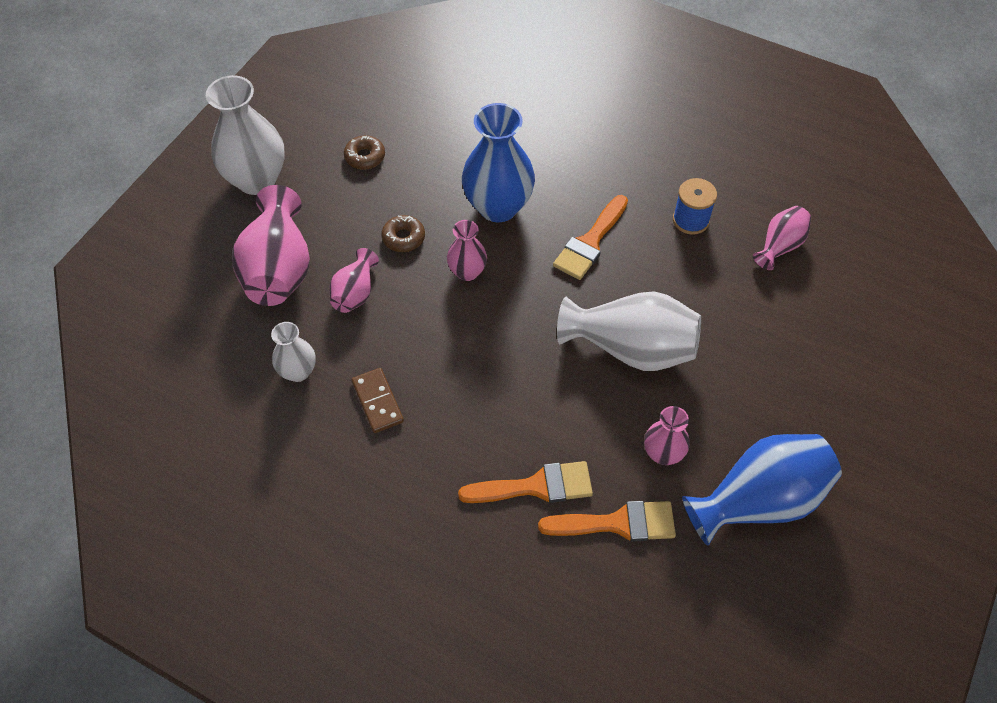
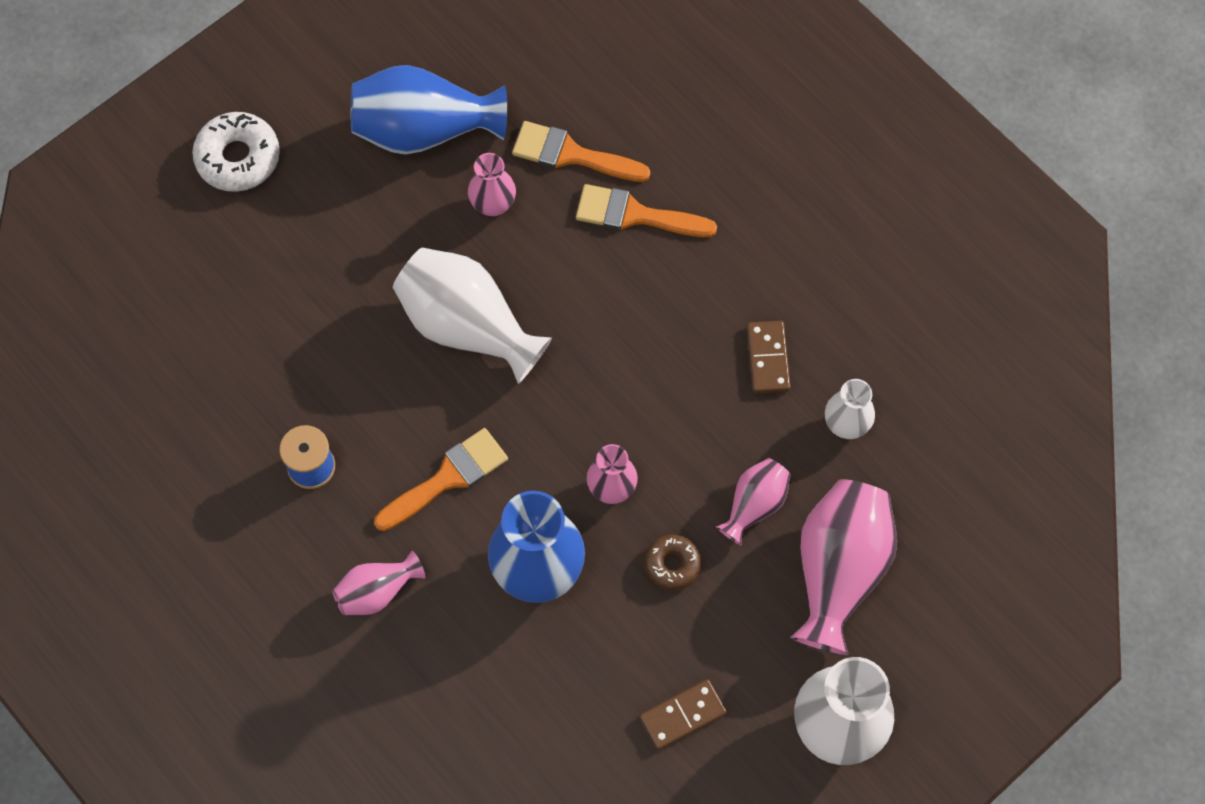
camera: 160 degrees left, 10 degrees up
brown donut [344,135,385,170] -> brown domino [640,679,727,750]
pink vase [753,206,811,270] -> pink vase moved to [332,550,425,616]
none -> white donut [192,112,280,192]

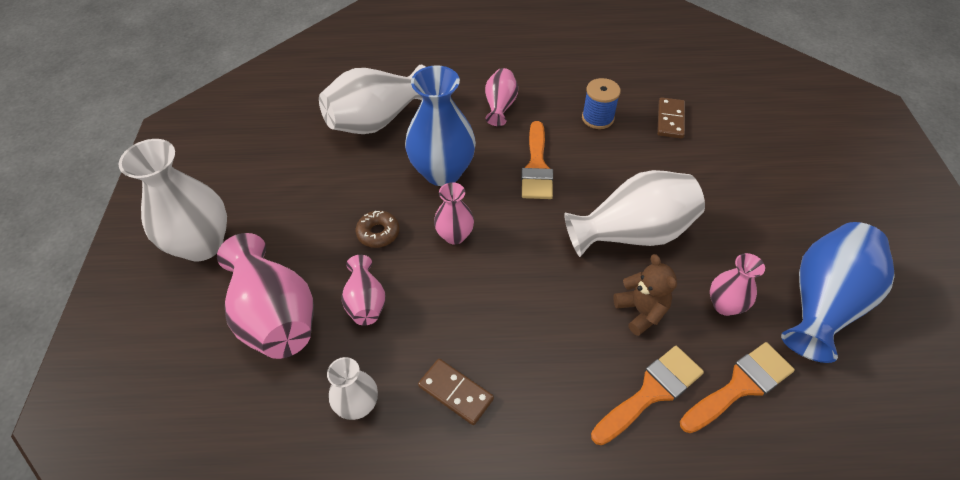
camera: 130 degrees right, 15 degrees down
white donut [192,112,280,192] -> none
brown domino [640,679,727,750] -> brown domino moved to [657,97,685,139]
none -> white vase [319,65,425,134]
none -> brown teddy bear [613,254,677,336]

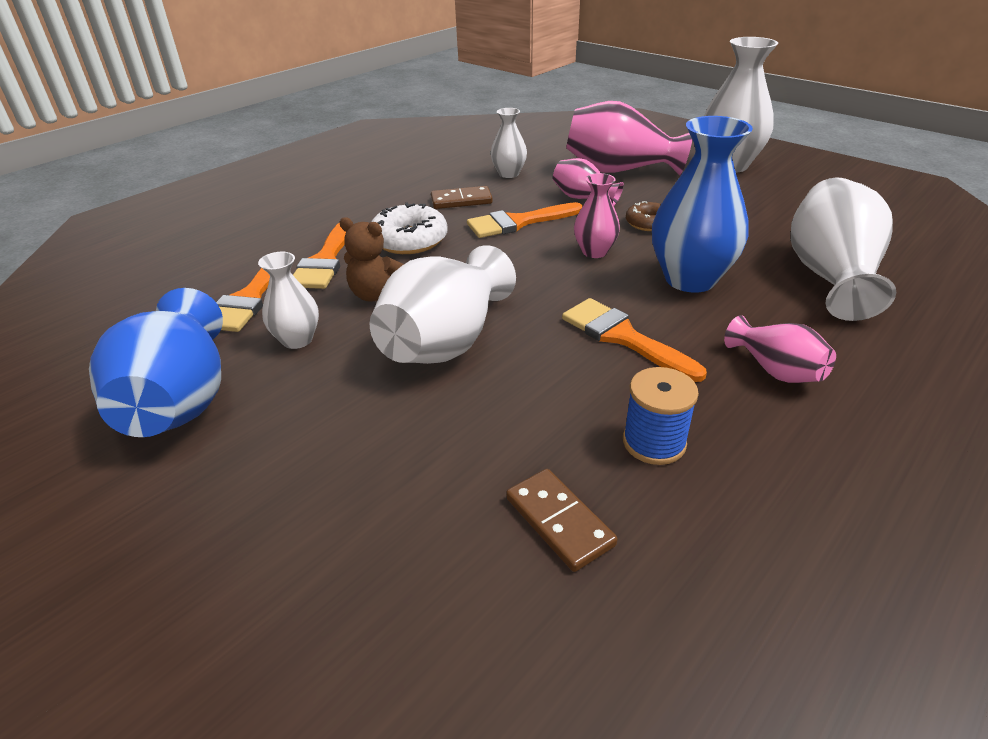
camera: 135 degrees right, 15 degrees down
pink vase [710,253,765,316] -> white vase [258,252,319,349]
none -> white donut [371,202,448,254]
none -> orange brush [467,202,583,238]

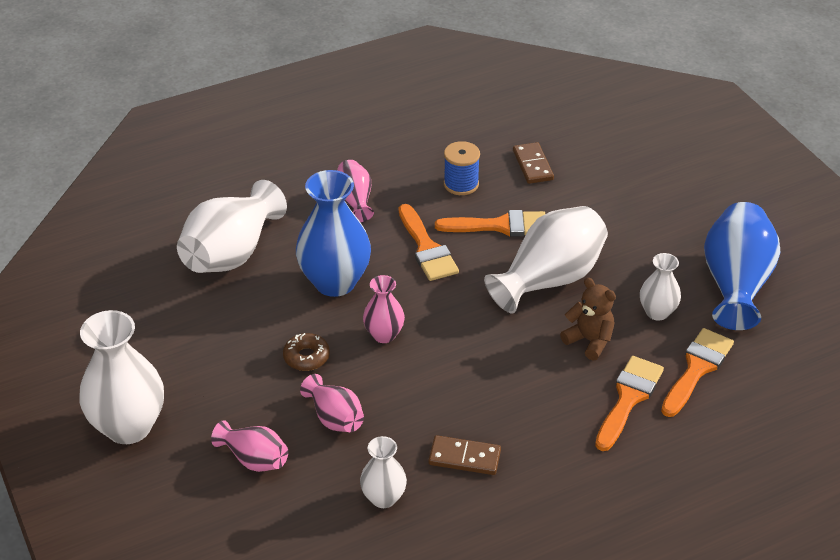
camera: 160 degrees left, 5 degrees up
white donut [371,202,448,254] -> none
orange brush [467,202,583,238] -> orange brush moved to [435,210,545,237]
pink vase [566,101,692,175] -> pink vase [211,420,288,472], size x0.54

